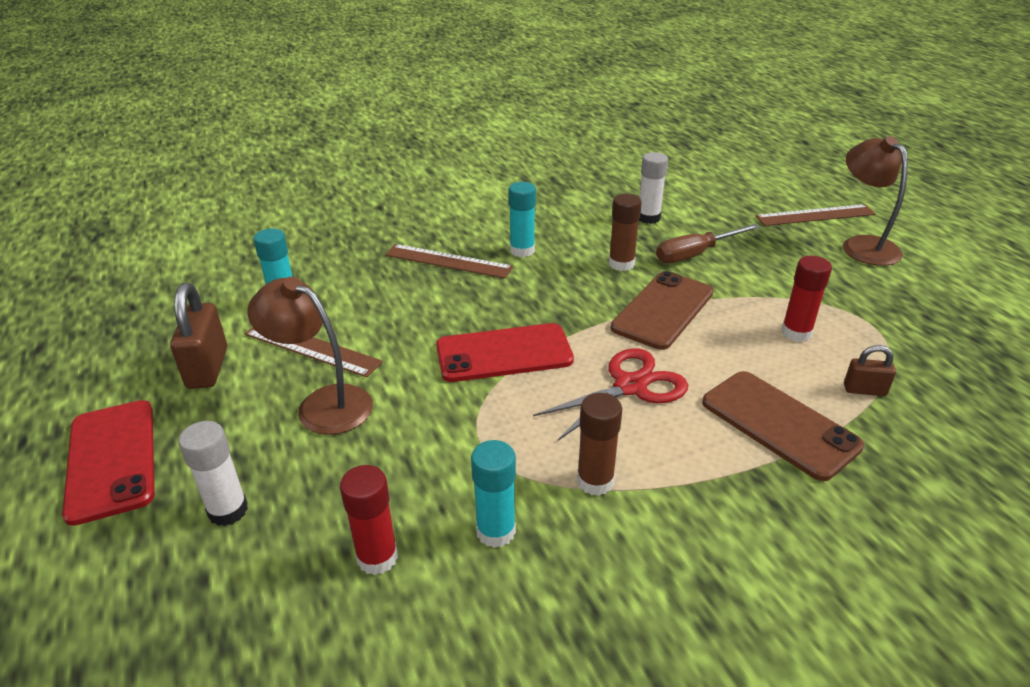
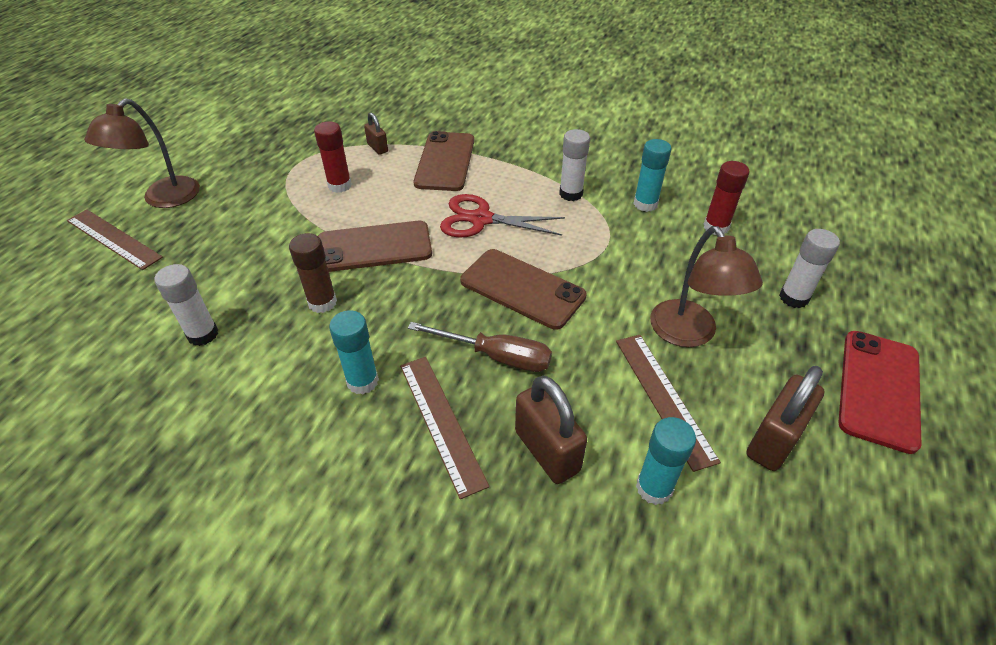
camera: 135 degrees left, 10 degrees up
red phone [436,323,574,382] -> brown phone [460,249,587,330]
brown glue stick [577,393,622,496] -> white glue stick [559,129,590,201]
brown screwdriver [656,224,760,263] -> brown screwdriver moved to [408,322,552,372]
none -> brown padlock [515,375,587,484]

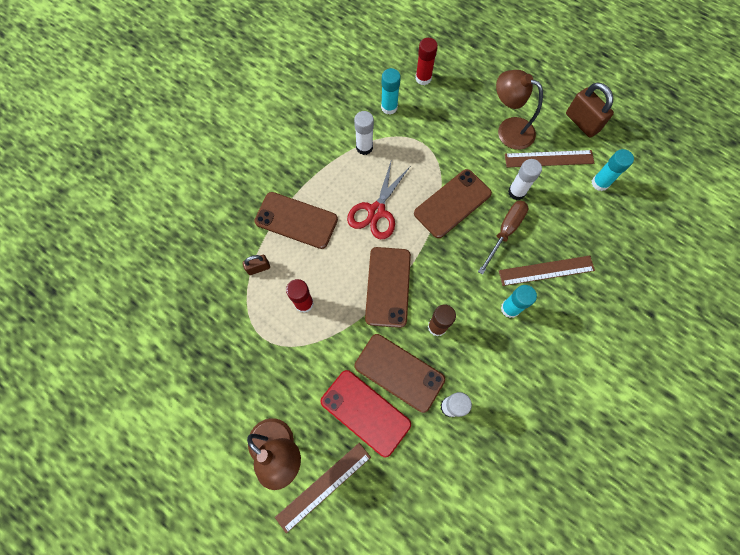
camera: 75 degrees left, 25 degrees up
brown padlock [515,375,587,484] -> none
brown lamp [650,226,763,347] -> brown lamp turned 150 degrees counterclockwise [496,70,543,150]
white glue stick [779,229,840,308] -> white glue stick moved to [508,159,542,200]
red phone [838,331,922,454] -> red phone moved to [320,370,411,457]
none -> brown phone [355,334,445,413]

